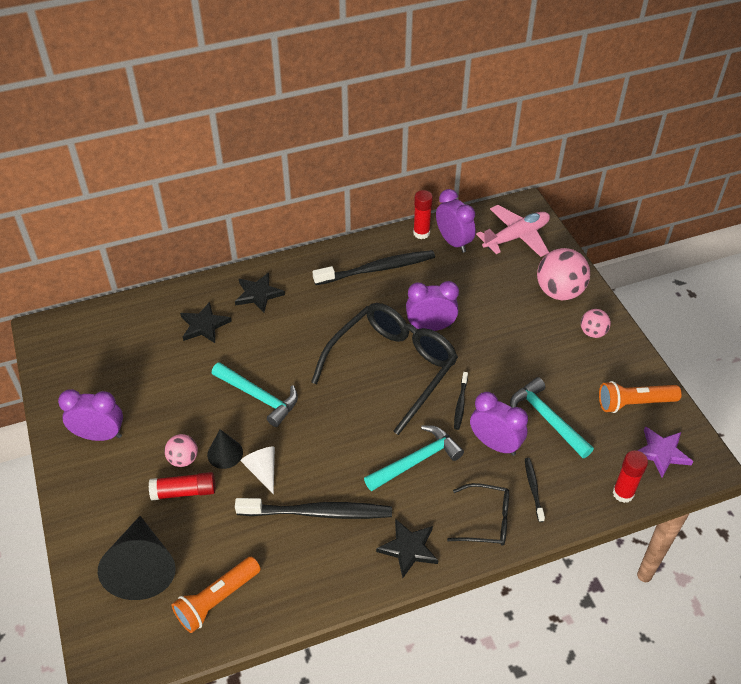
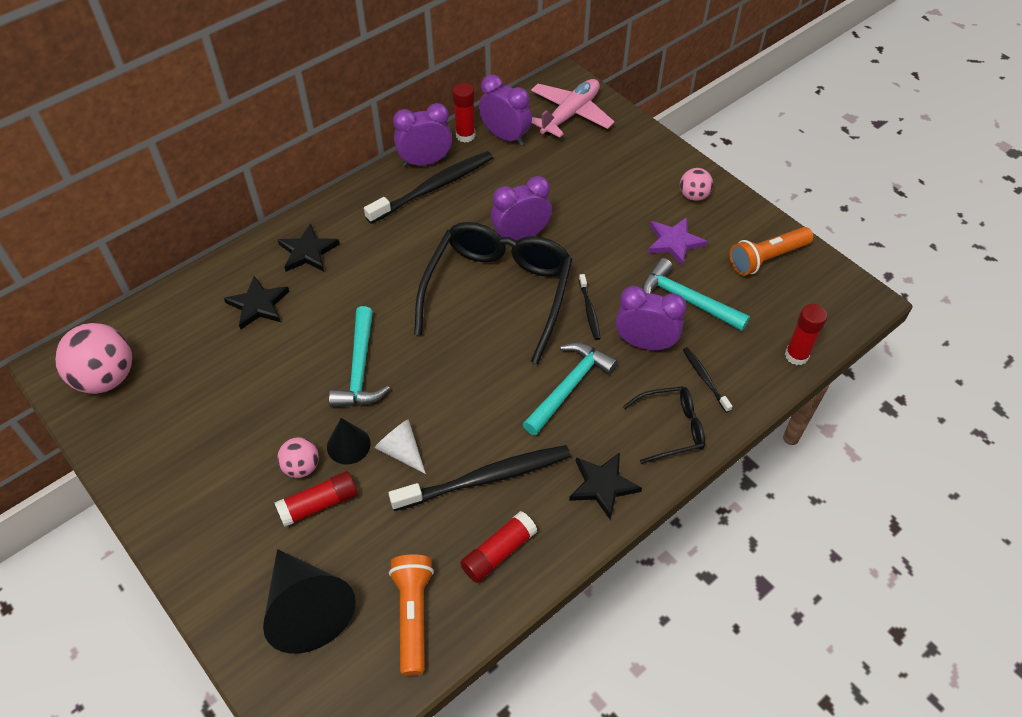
camera: 20 degrees left, 5 degrees up
purple clock [58,389,123,441] -> purple clock moved to [393,103,452,167]
orange flashlight [172,557,261,633] -> orange flashlight turned 150 degrees clockwise [389,554,434,676]
turquoise hammer [212,362,298,427] -> turquoise hammer turned 75 degrees clockwise [329,306,390,407]
pink ball [537,248,590,300] -> pink ball moved to [55,323,132,394]
purple star [637,426,693,478] -> purple star moved to [647,217,708,266]
none -> red glue stick [460,511,537,583]

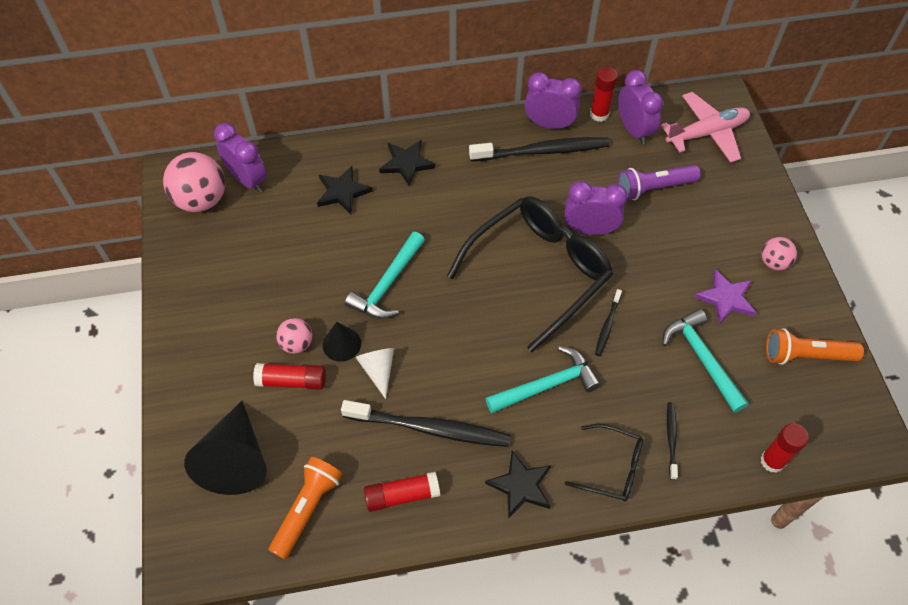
camera: 30 degrees right, 5 degrees up
purple clock [616,286,686,350] -> purple clock moved to [214,123,267,192]
none -> purple flashlight [618,165,701,200]

